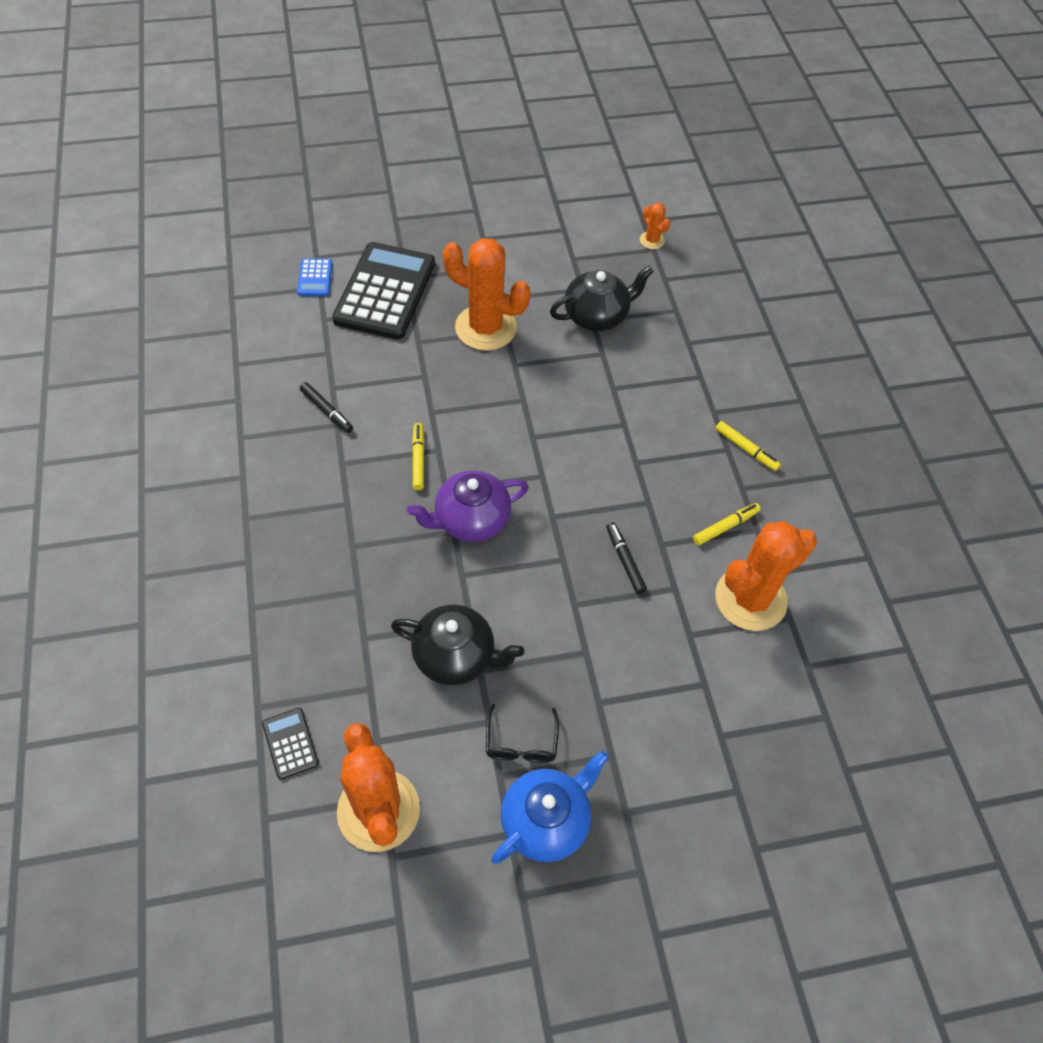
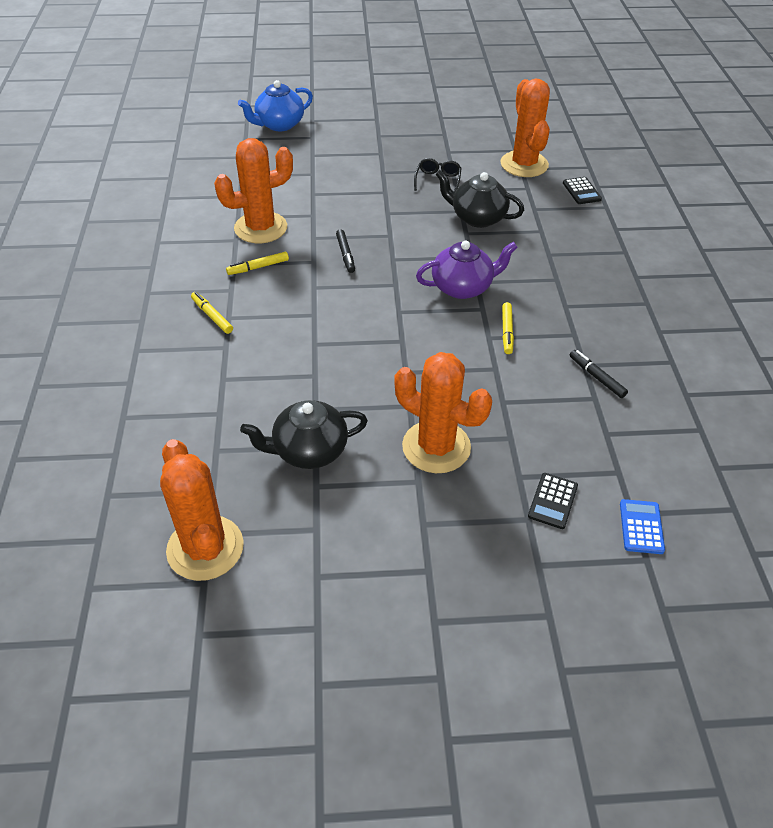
camera: 170 degrees left, 10 degrees down
black calculator [332,242,435,340] -> black calculator [528,473,578,529], size x0.43
blue teapot [491,751,609,864] -> blue teapot moved to [238,80,313,131]
orange cactus [640,203,670,249] -> orange cactus [160,439,244,581], size x2.27

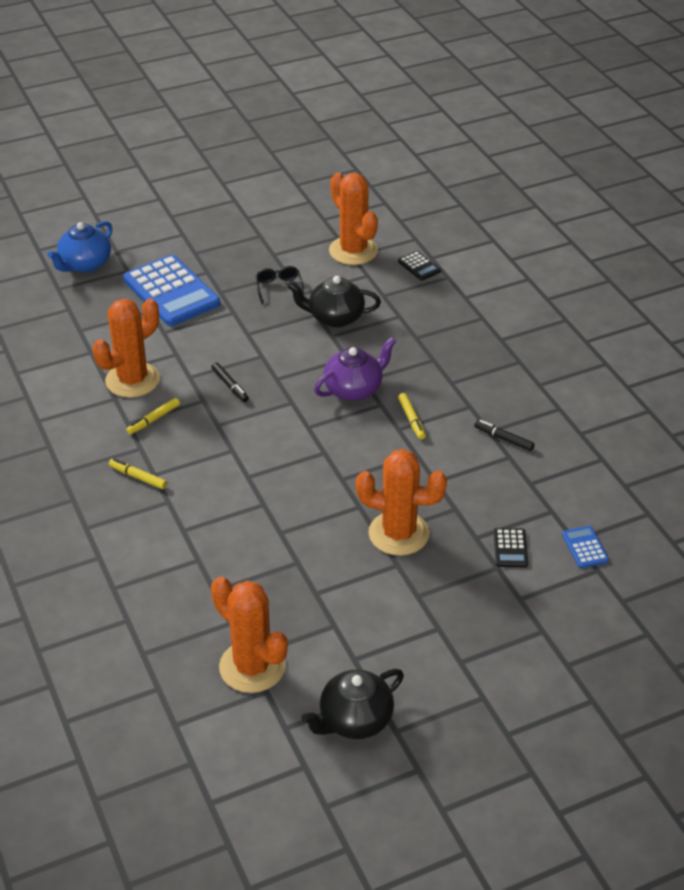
camera: 20 degrees left, 5 degrees down
black teapot [240,400,368,469] -> black teapot moved to [302,669,404,739]
none -> blue calculator [123,255,220,326]

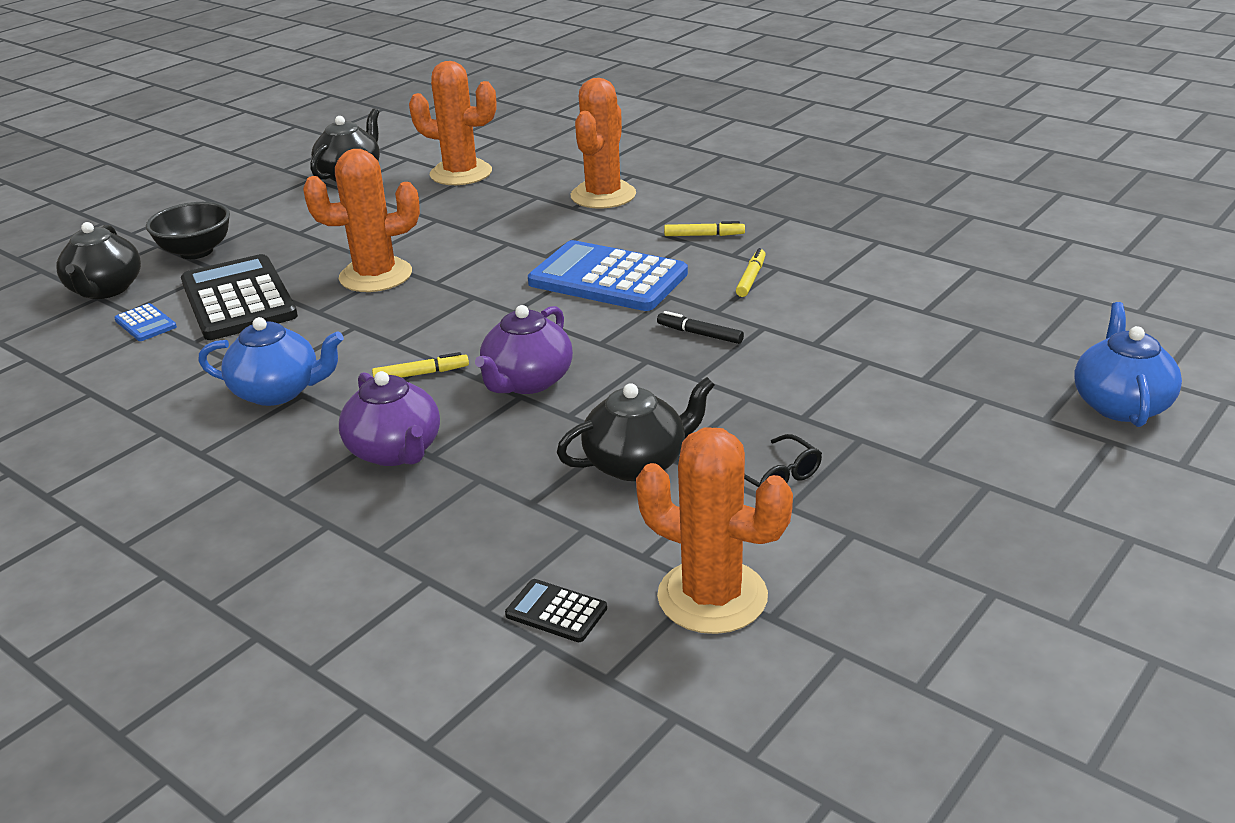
camera: 155 degrees right, 10 degrees down
orange cactus [92,298,160,398] -> orange cactus moved to [570,78,636,209]
blue calculator [123,255,220,326] -> blue calculator moved to [528,240,688,311]
yellow marker [398,393,426,439] -> yellow marker turned 120 degrees clockwise [372,352,469,378]
black marker [474,420,535,451] -> blue teapot [198,317,344,406]
black calculator [493,528,528,567] -> black calculator [181,254,298,340], size x2.32
none -> black teapot [56,222,141,299]
none -> black bowl [146,202,230,259]
none -> purple teapot [339,371,440,466]

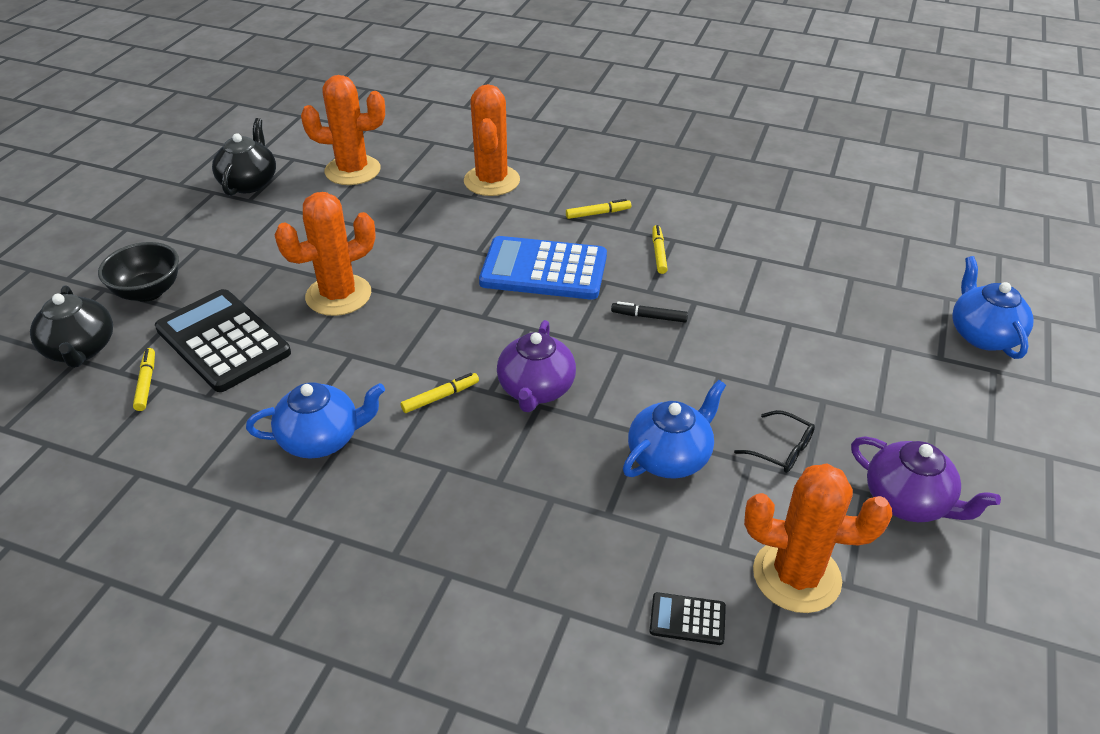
camera: 20 degrees left, 10 degrees up
blue calculator [114,303,177,341] -> yellow marker [133,348,155,411]
purple teapot [339,371,440,466] -> purple teapot moved to [851,436,1001,522]
black teapot [557,377,715,481] -> blue teapot [623,380,726,479]

